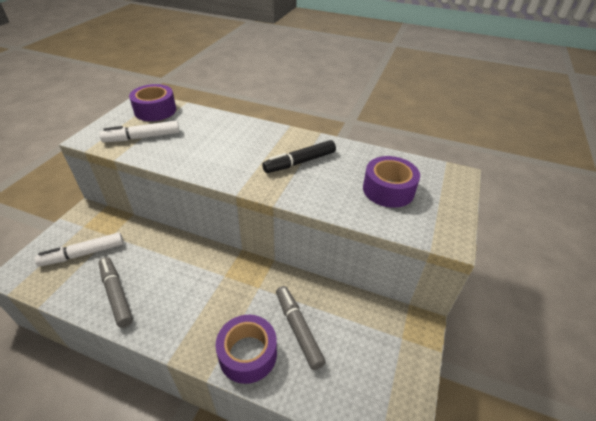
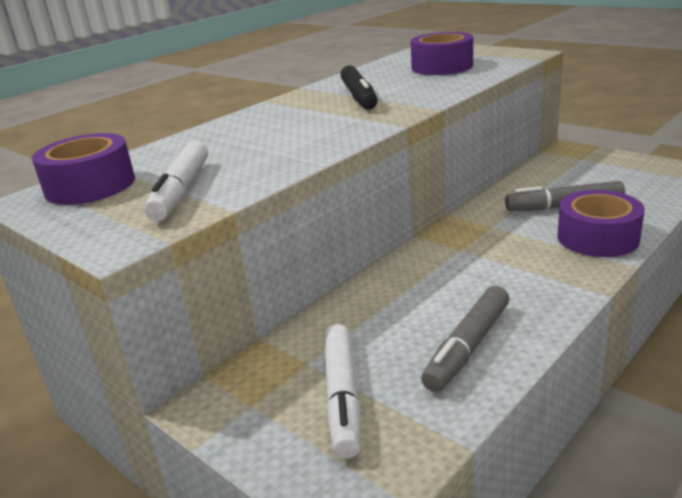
camera: 65 degrees left, 15 degrees down
grey marker [99,257,133,328] -> grey marker turned 45 degrees counterclockwise [421,286,509,392]

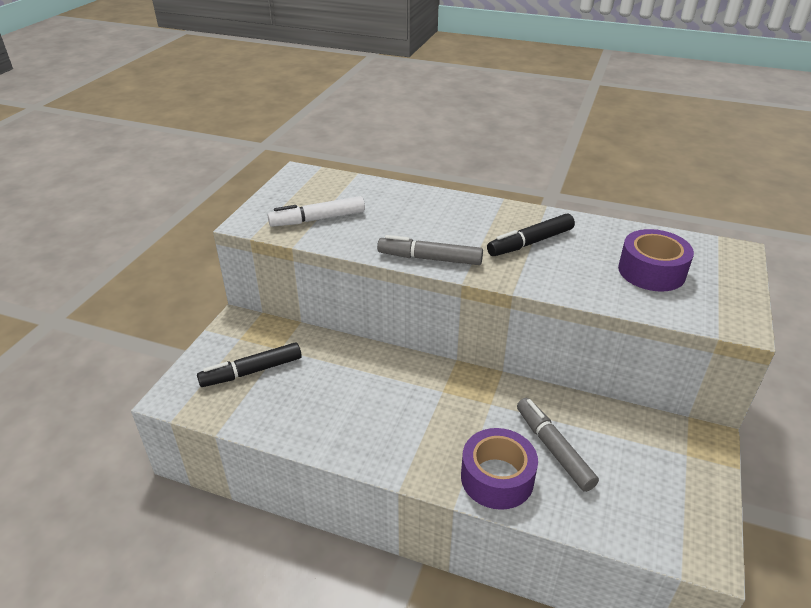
camera: 65 degrees right, 10 degrees up
purple tape [32,133,135,205] -> none
white marker [324,324,361,458] -> black marker [197,342,302,387]
grey marker [421,286,509,392] -> grey marker moved to [377,235,483,265]

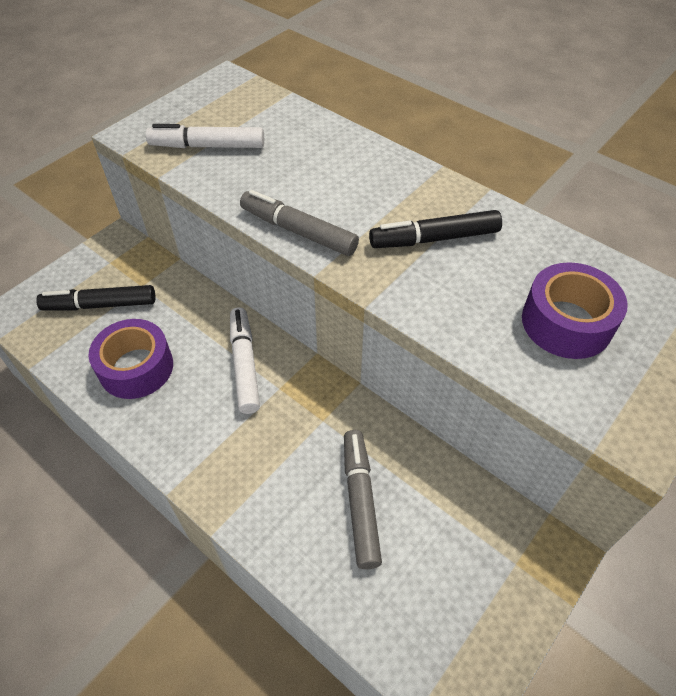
camera: 20 degrees right, 15 degrees up
purple tape [461,428,538,510] -> purple tape moved to [88,319,173,399]
none -> white marker [230,307,260,414]

